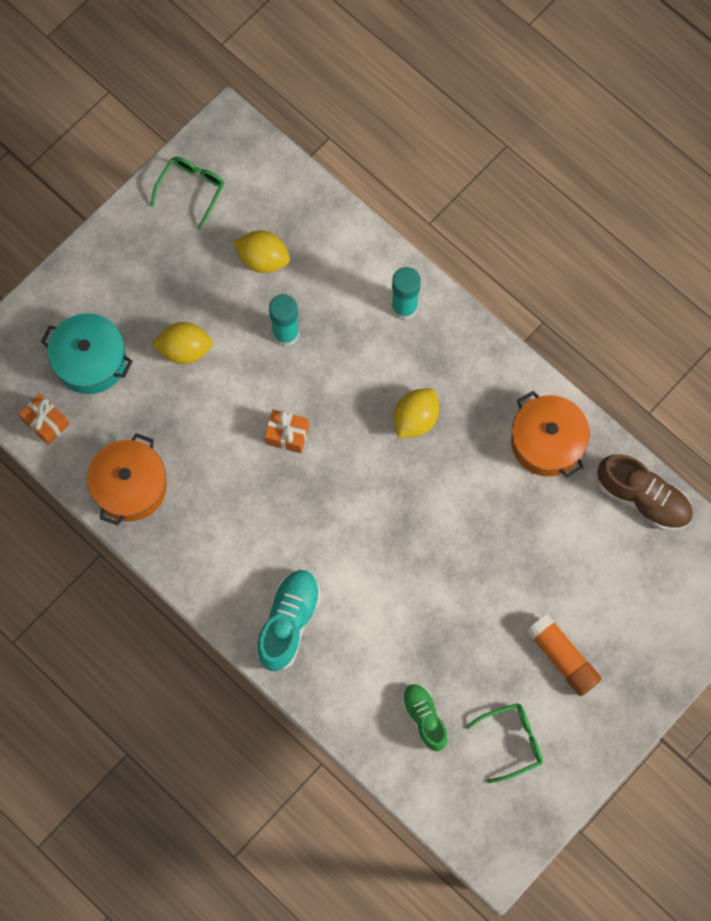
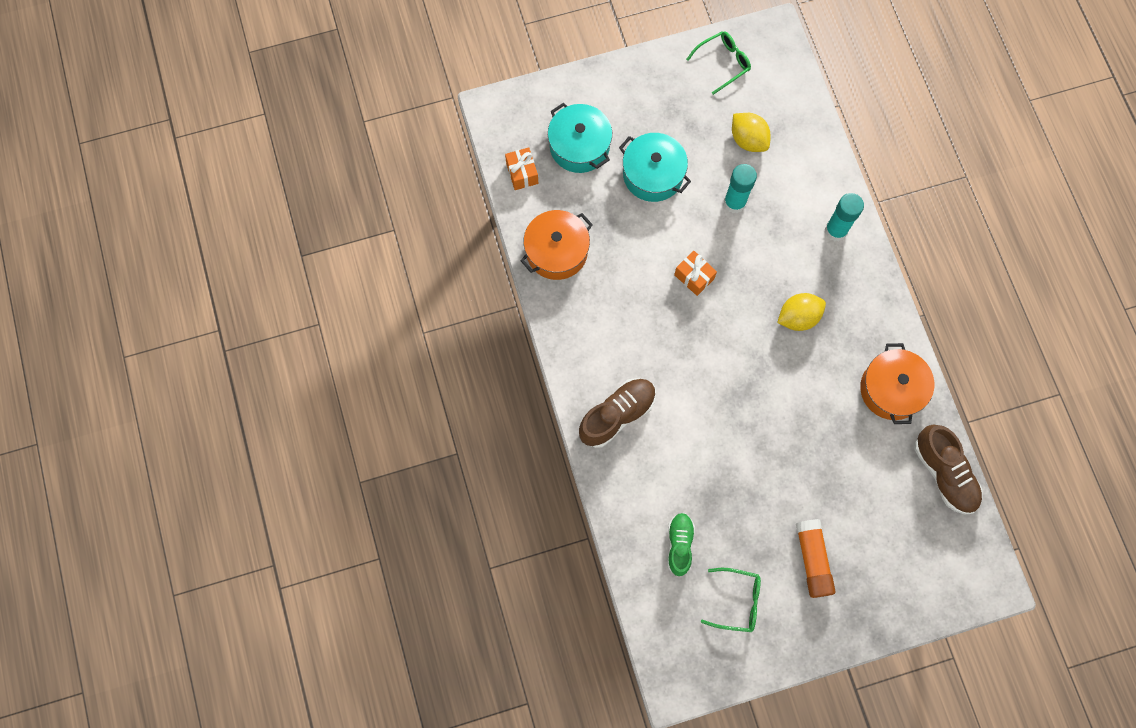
camera: 30 degrees right, 0 degrees up
yellow lemon [152,322,213,364] -> turquoise pot [619,133,691,202]
turquoise shoe [256,570,321,671] -> brown shoe [579,378,656,448]

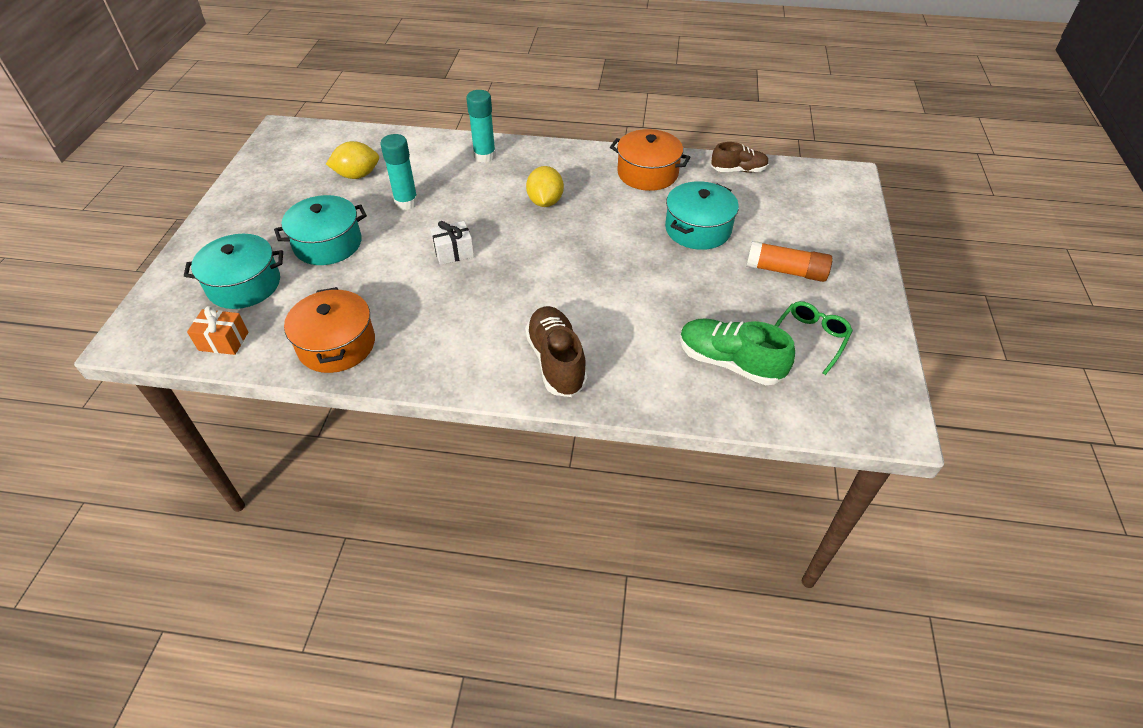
camera: 65 degrees left, 25 degrees down
green shoe [667,513,695,576] -> green shoe [680,318,795,385], size x1.51
orange gift [674,251,717,296] -> white gift [430,221,474,265]
green glasses [686,31,751,95] -> none
brown shoe [914,424,982,514] -> brown shoe [711,142,769,173], size x0.66
none -> turquoise pot [665,181,739,250]

